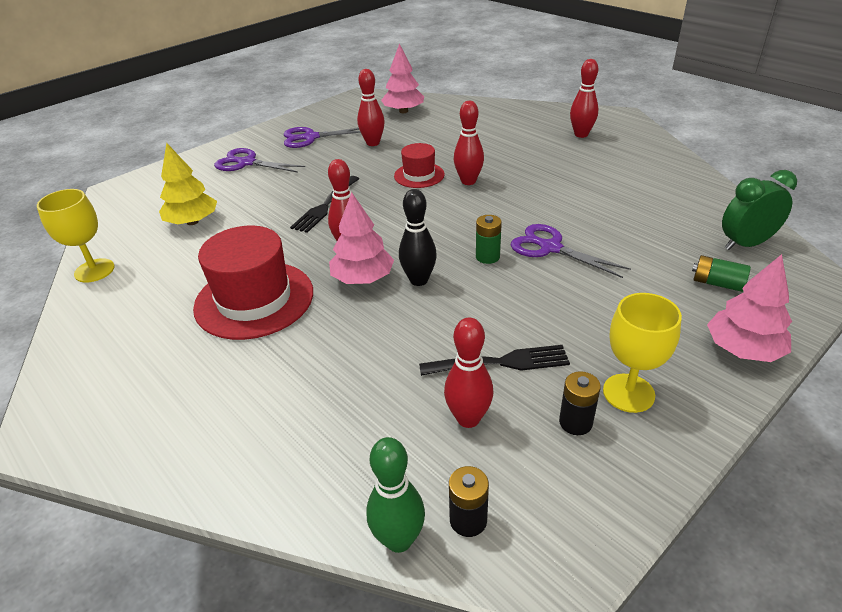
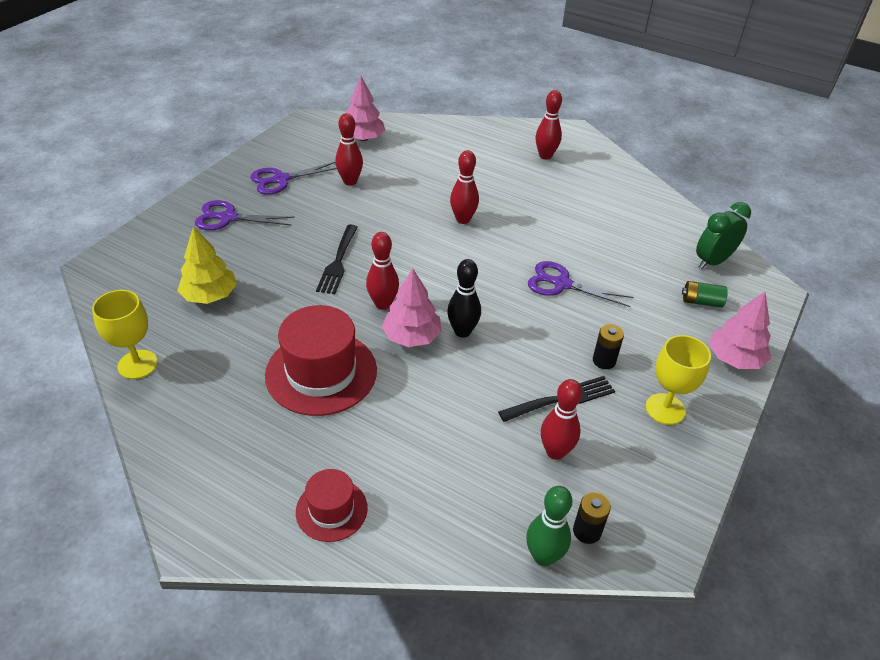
camera: 20 degrees left, 5 degrees up
red hat [394,143,445,188] -> red hat moved to [296,469,368,542]
green battery [476,215,502,264] -> none
black battery [559,371,601,435] -> black battery moved to [593,324,624,369]

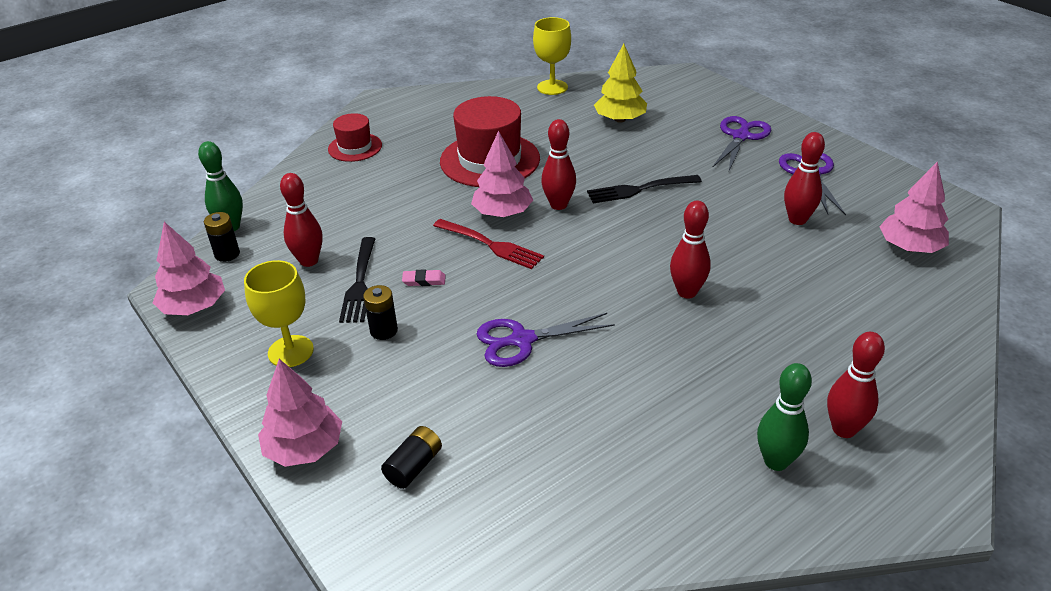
camera: 115 degrees right, 5 degrees down
black fork [316,224,358,294] -> black fork turned 45 degrees counterclockwise [587,175,702,203]
black bowling pin [447,259,481,338] -> red fork [433,219,544,269]
purple scissors [528,261,634,307] -> purple scissors turned 150 degrees counterclockwise [476,313,615,367]
green battery [682,281,728,308] -> black battery [381,426,442,489]
green clock [696,202,751,269] -> none
none -> pink tree [153,222,225,315]
none -> pink eraser [402,269,446,286]
none -> green bowling pin [757,363,812,471]

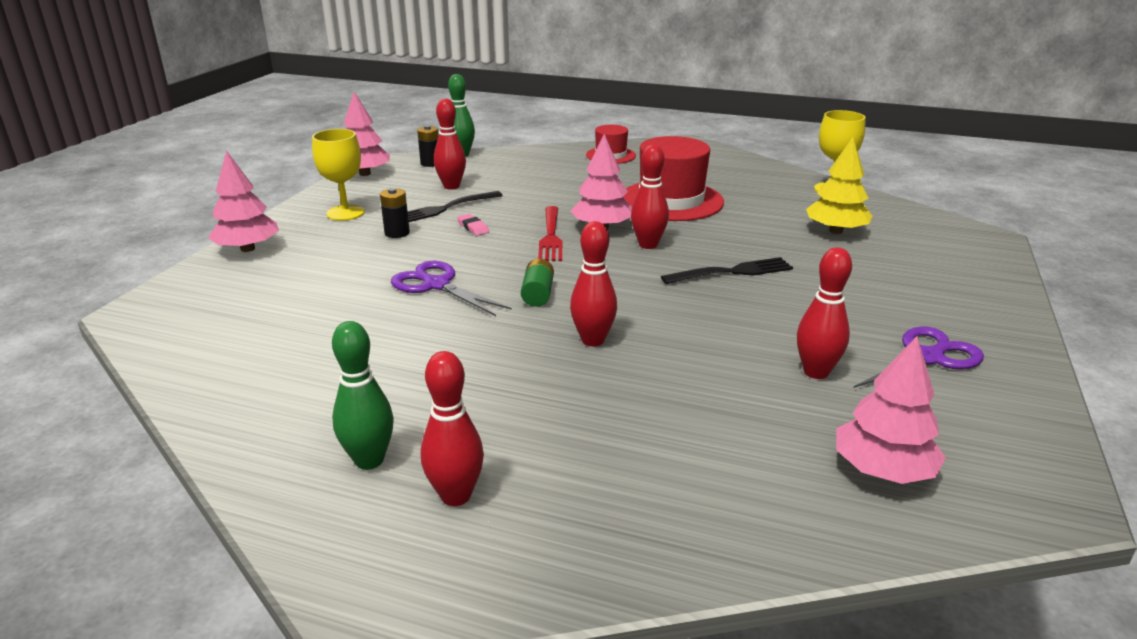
camera: 55 degrees right, 10 degrees down
black battery [381,426,442,489] -> none
black fork [587,175,702,203] -> black fork turned 120 degrees clockwise [661,257,793,284]
purple scissors [712,116,771,171] -> none
none -> green battery [521,259,554,307]

